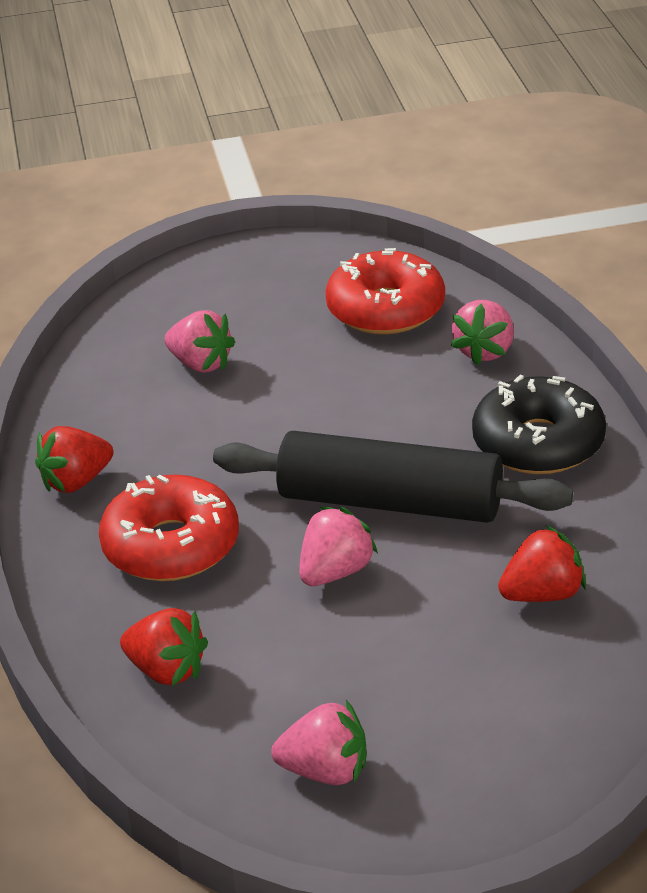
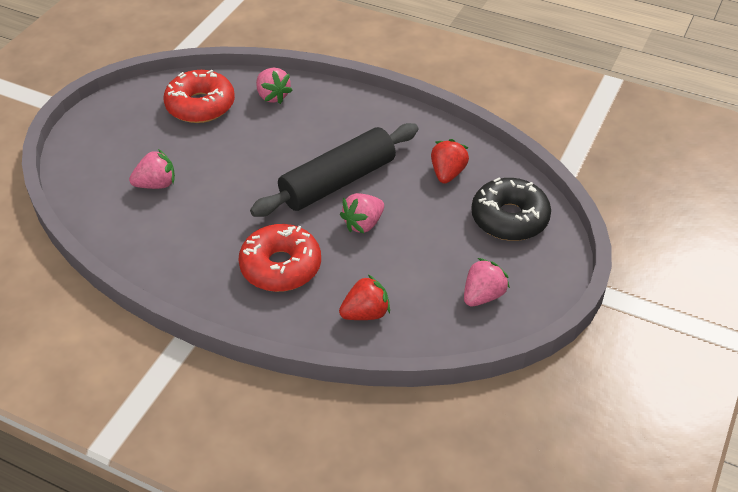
camera: 55 degrees left, 10 degrees up
red strawberry [35,426,113,493] -> none
pink strawberry [299,507,378,586] -> pink strawberry turned 120 degrees counterclockwise [340,193,384,233]
black donut [472,375,606,474] -> black donut moved to [471,178,551,241]

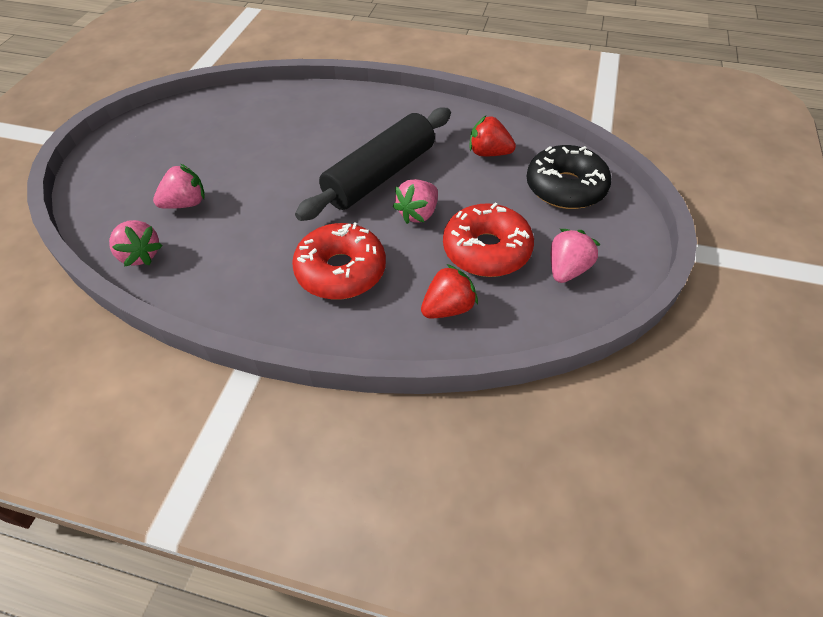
camera: 10 degrees left, 5 degrees up
red donut [164,70,235,123] -> red donut moved to [443,202,534,277]
pink strawberry [256,68,293,104] -> pink strawberry moved to [109,220,163,267]
red strawberry [431,139,469,184] -> red strawberry turned 75 degrees counterclockwise [469,115,516,156]

